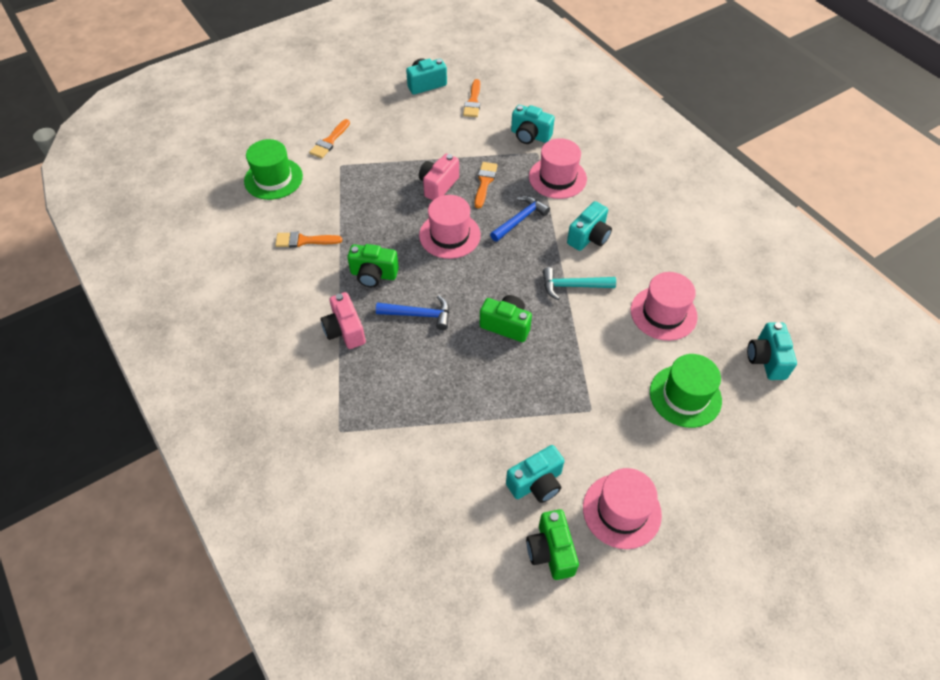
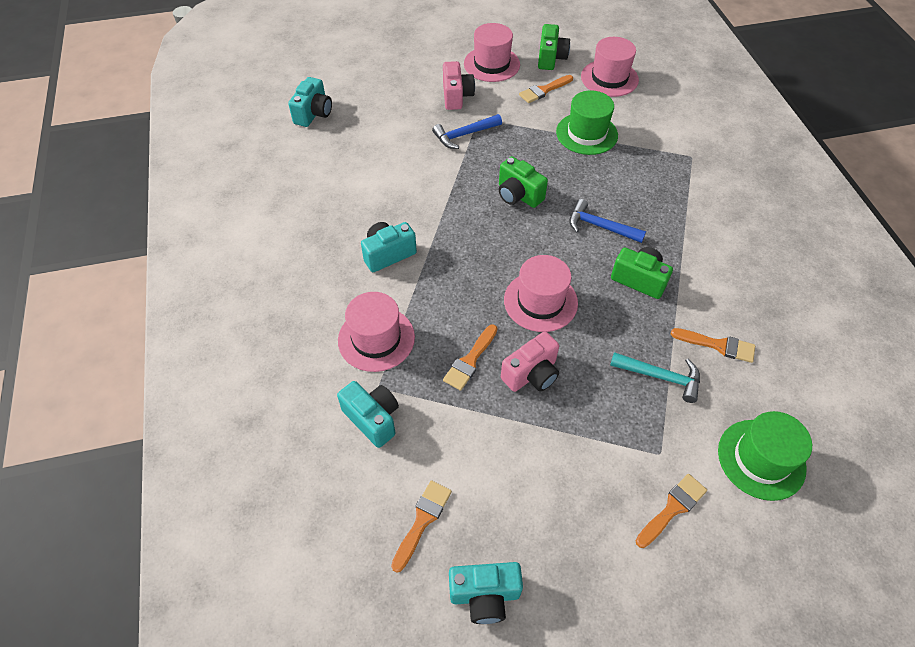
camera: 160 degrees left, 0 degrees up
pink camera [321,292,366,349] -> pink camera moved to [443,61,475,110]
blue hammer [490,196,550,242] -> blue hammer moved to [432,114,502,149]
turquoise camera [506,445,564,503] -> orange brush [519,75,573,103]
turquoise hammer [543,267,616,300] -> turquoise hammer moved to [610,352,700,403]
pink hat [631,272,698,341] -> pink hat moved to [581,37,639,97]
green hat [650,354,722,428] -> green hat moved to [556,90,618,155]

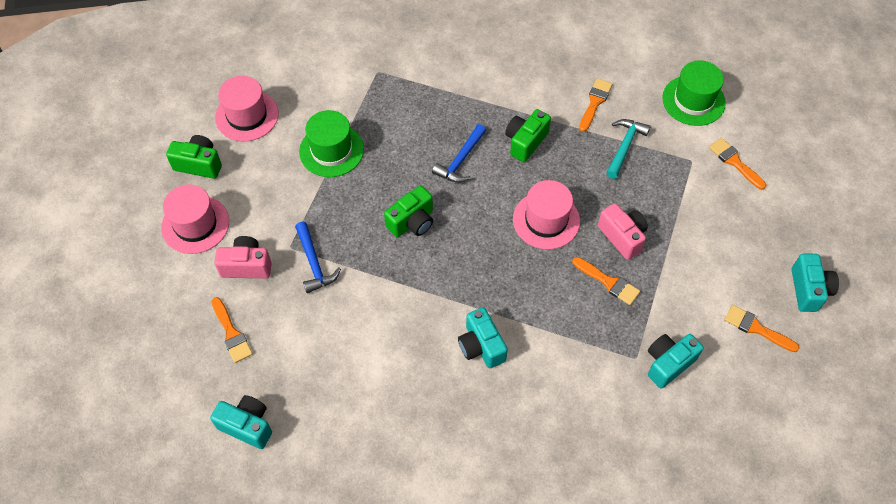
camera: 85 degrees left, 5 degrees up
pink hat [338,292,415,372] -> none
orange brush [519,75,573,103] -> orange brush moved to [212,297,253,363]

